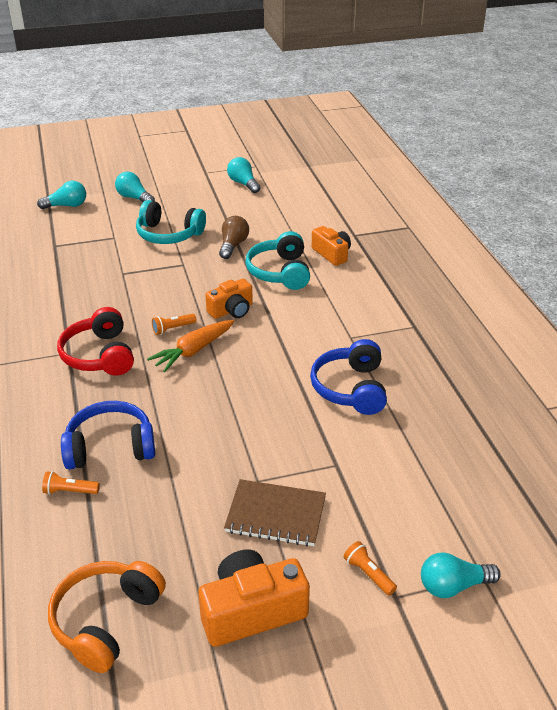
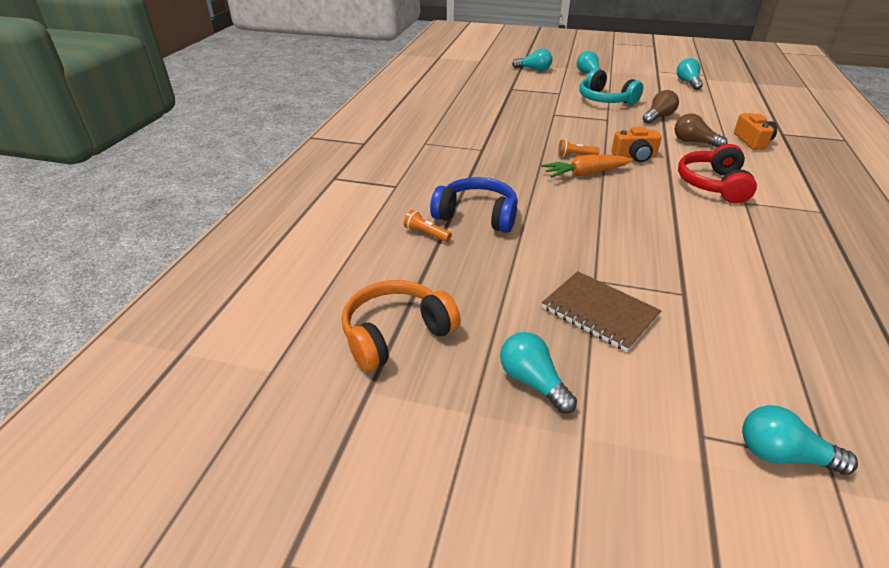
camera: 30 degrees right, 0 degrees up
red headphones [57,307,134,376] -> red headphones moved to [678,144,757,203]
orange camera [198,550,310,647] -> turquoise light bulb [500,332,577,414]
turquoise headphones [245,231,310,290] -> brown light bulb [675,113,728,148]
blue headphones [310,339,387,415] -> none
orange flashlight [344,541,397,596] -> none

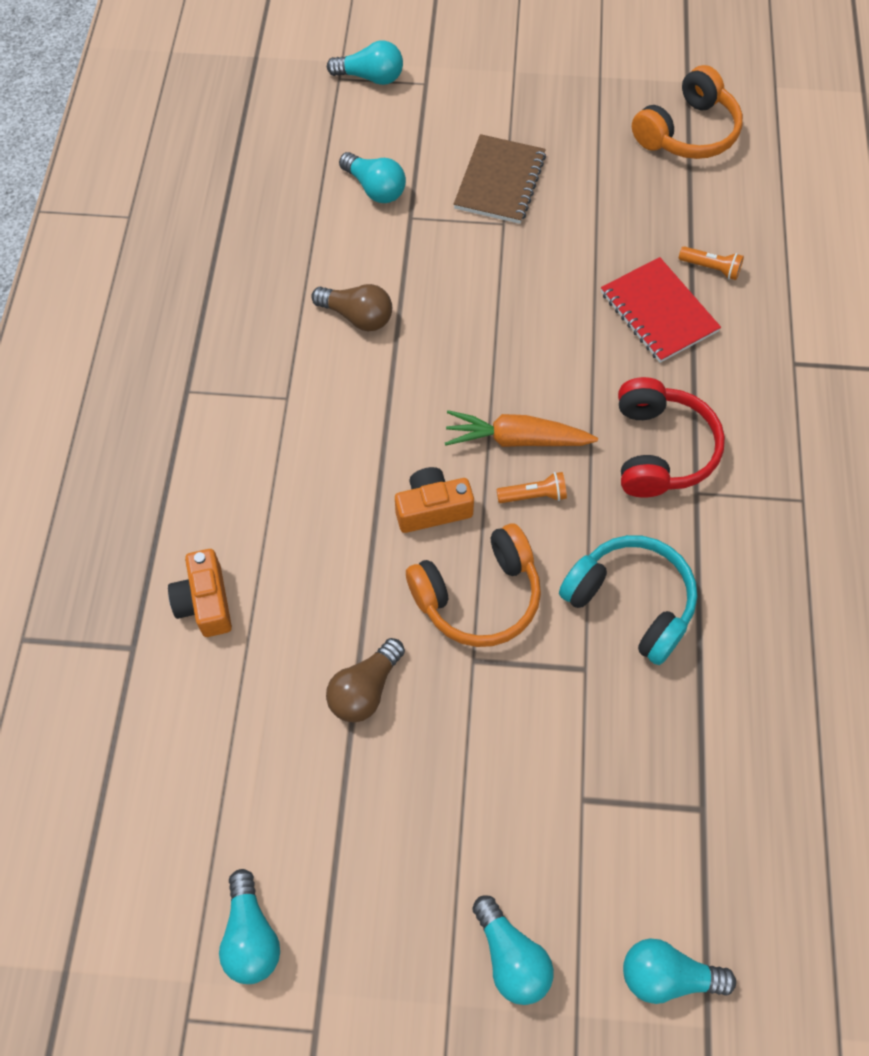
camera: 170 degrees right, 25 degrees up
blue headphones [430,177,518,233] -> red notebook [601,257,721,363]
turquoise light bulb [500,332,577,414] -> turquoise light bulb moved to [339,152,406,203]
orange carrot [541,155,633,178] -> orange carrot turned 150 degrees counterclockwise [445,410,598,447]
brown notebook [542,271,662,352] -> brown notebook turned 75 degrees clockwise [454,134,546,224]
turquoise headphones [580,68,643,105] -> turquoise headphones moved to [559,535,697,665]
brown light bulb [675,113,728,148] -> brown light bulb moved to [311,284,392,331]
red headphones [678,144,757,203] -> red headphones moved to [618,377,725,498]
none -> orange headphones [406,523,541,647]

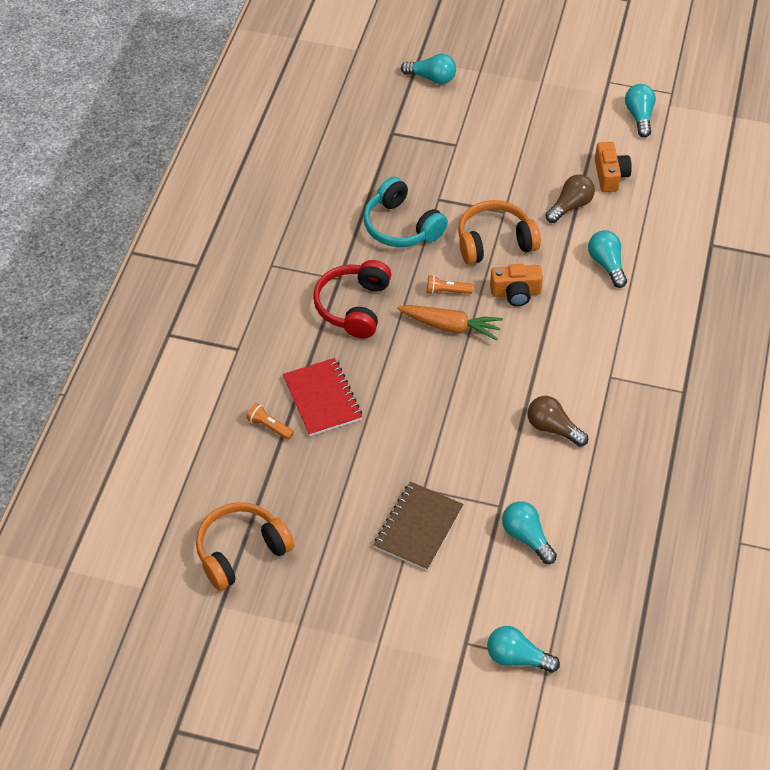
camera: 170 degrees left, 10 degrees down
orange camera [168,549,232,637] -> orange camera moved to [595,142,632,192]
turquoise light bulb [472,895,554,1005] -> turquoise light bulb moved to [588,230,627,288]

